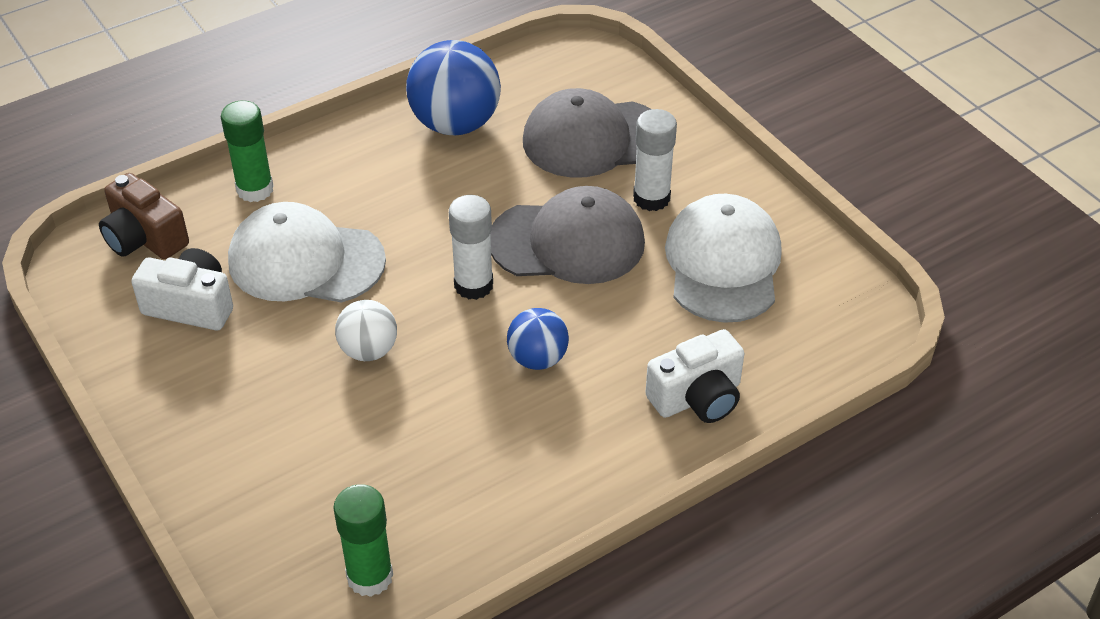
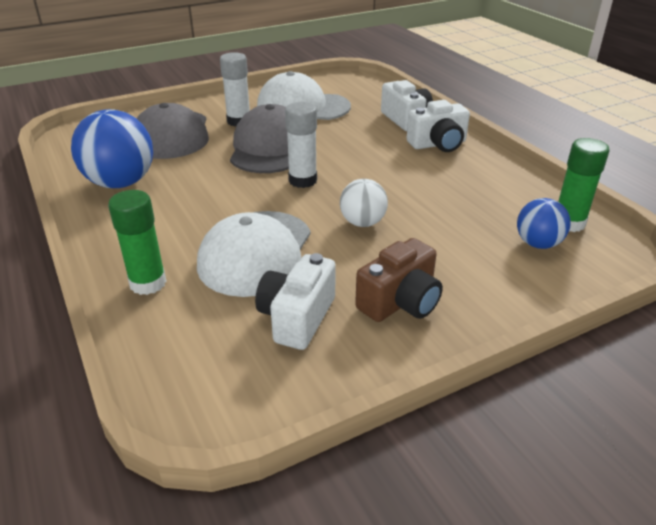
camera: 85 degrees left, 10 degrees down
brown camera [99,173,189,259] -> brown camera moved to [355,238,443,322]
blue ball [507,308,569,370] -> blue ball moved to [517,198,571,249]
none -> white camera [407,100,470,152]

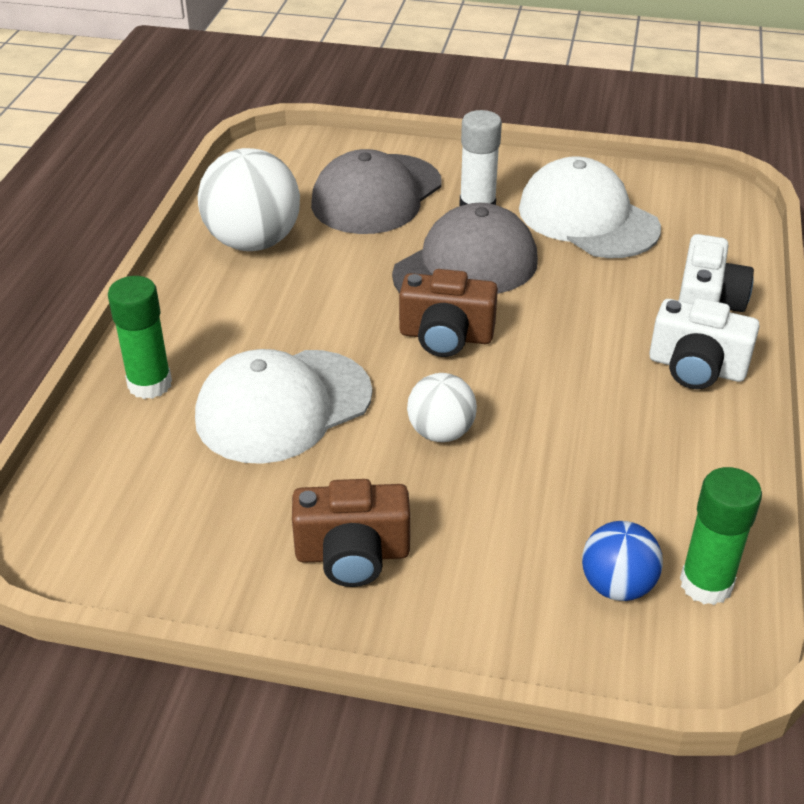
camera: 40 degrees right, 5 degrees up
blue ball [71,109,153,188] -> white ball [198,148,300,251]
white camera [255,253,336,350] -> none
white glue stick [285,102,317,188] -> brown camera [399,269,498,357]

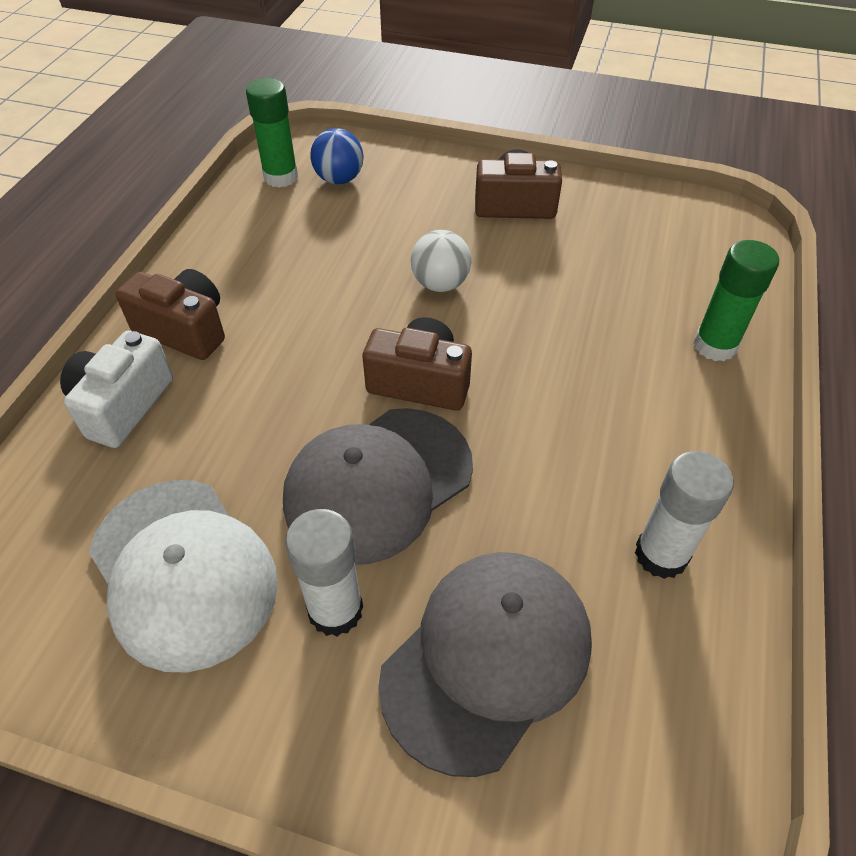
camera: 175 degrees left, 10 degrees up
white cap [195,349,372,464] -> none
white ball [198,148,300,251] -> white glue stick [635,451,734,579]
white camera [649,298,760,389] -> brown camera [116,269,225,360]

